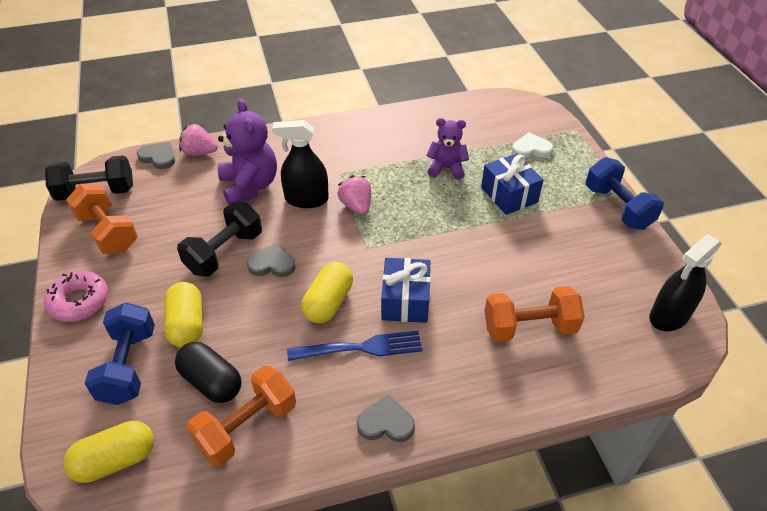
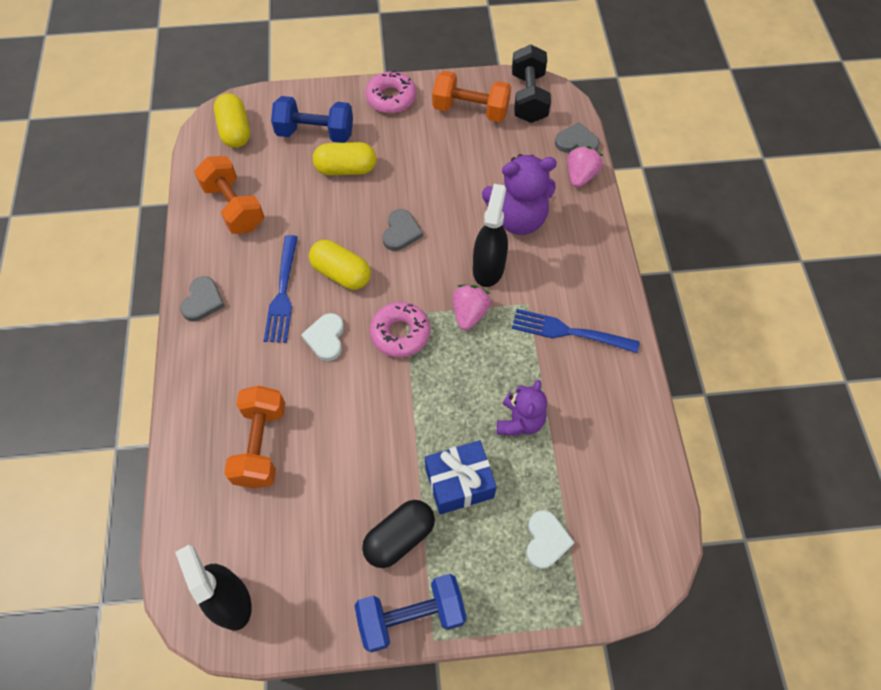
camera: 100 degrees right, 15 degrees up
orange dumbbell [66,184,138,254] -> orange dumbbell turned 45 degrees clockwise [432,71,511,122]
grey heart [137,142,175,169] -> grey heart turned 120 degrees counterclockwise [555,122,600,152]
black capsule [175,342,241,403] -> black capsule moved to [362,500,435,568]
black dumbbell [177,202,262,276] -> none
pink strawberry [337,175,371,215] -> pink strawberry turned 60 degrees counterclockwise [452,285,491,330]
blue gift [381,258,431,323] -> white heart [301,313,344,361]
none -> pink donut [370,302,430,357]
none -> blue fork [512,309,640,353]

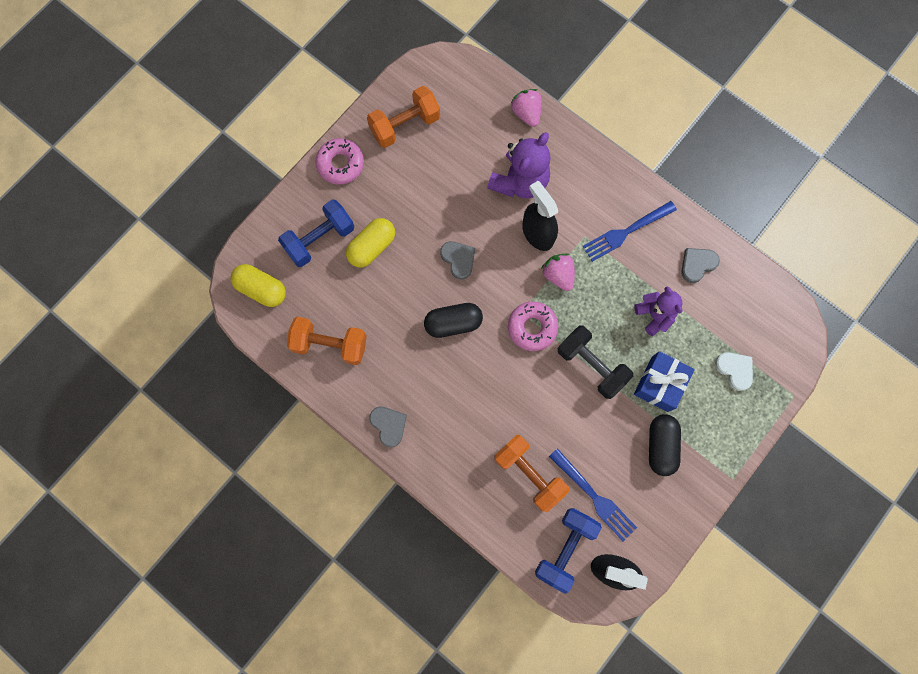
camera: 45 degrees left, 15 degrees up
blue fork [264,235,298,343] -> blue fork moved to [549,448,637,541]
white heart [301,313,344,361] -> none
yellow capsule [309,240,371,290] -> black capsule [424,303,483,338]
blue dumbbell [355,574,467,653] -> blue dumbbell moved to [535,508,602,594]
black dumbbell [512,44,551,123] -> black dumbbell moved to [557,325,633,399]
grey heart [555,122,600,152] -> grey heart moved to [681,248,720,283]

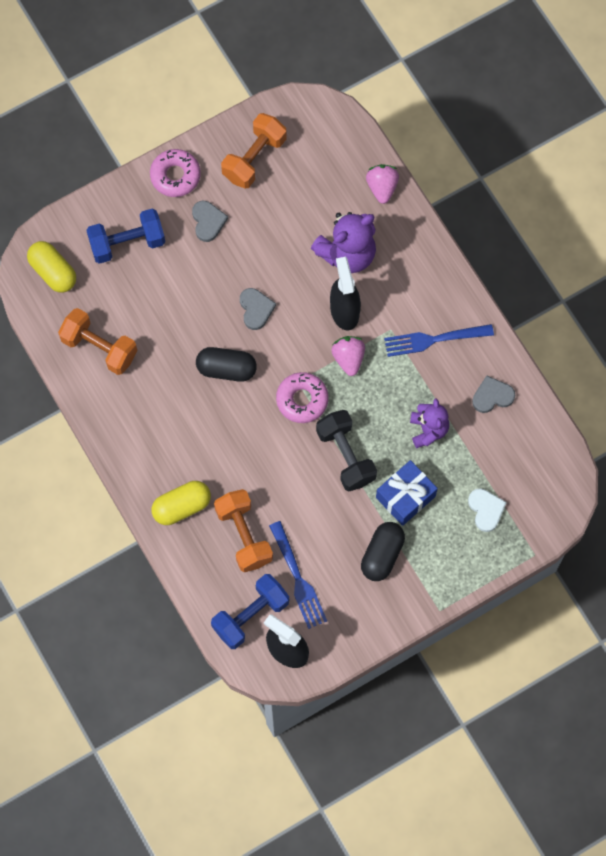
camera: 20 degrees right, 5 degrees down
yellow capsule [346,218,395,267] -> yellow capsule moved to [152,481,211,525]
orange dumbbell [367,86,440,148] -> orange dumbbell turned 45 degrees counterclockwise [221,113,287,189]
grey heart [369,406,407,447] -> grey heart moved to [192,201,228,242]

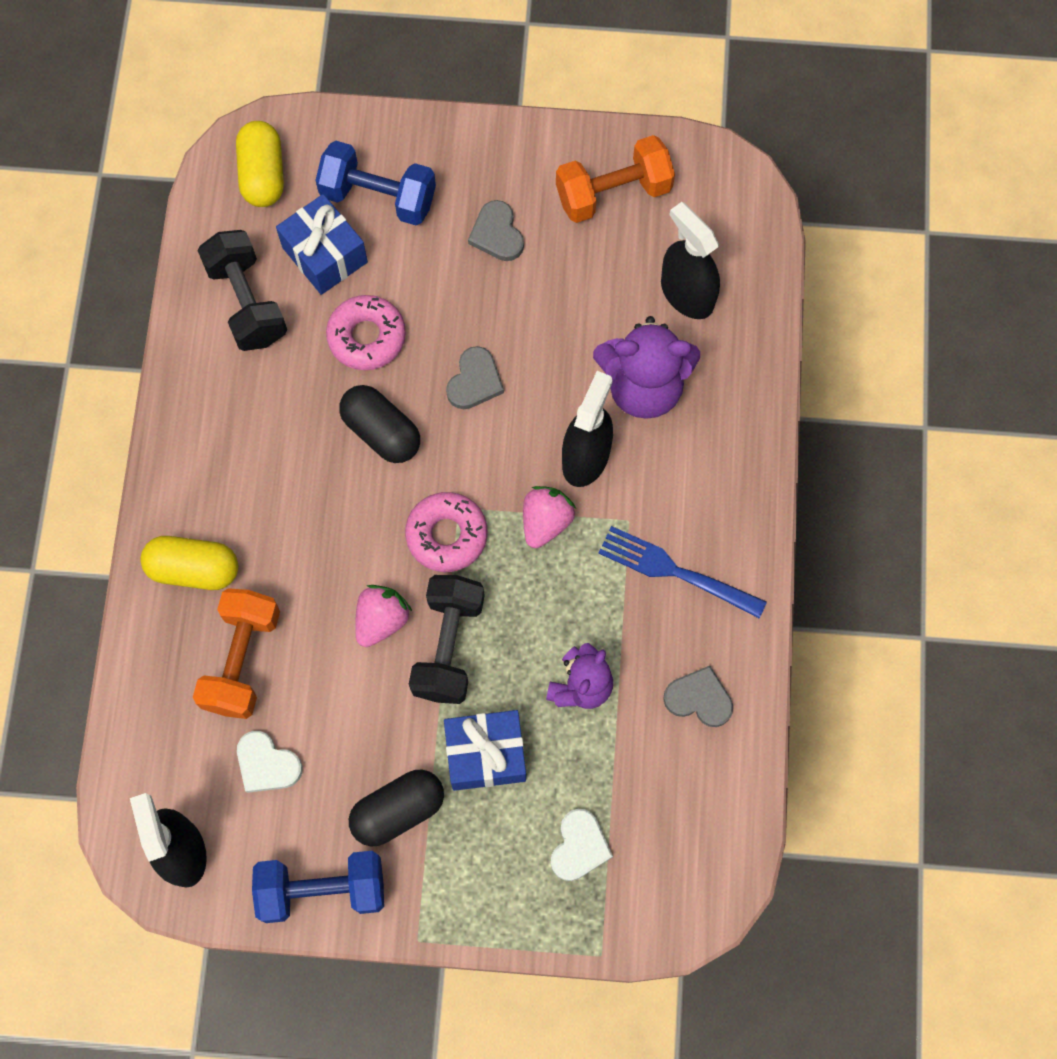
camera: 35 degrees right, 0 degrees up
orange dumbbell [58,308,137,375] -> black dumbbell [197,230,287,351]
pink donut [150,149,201,197] -> pink donut moved to [326,295,406,370]
grey heart [192,201,228,242] -> grey heart turned 135 degrees clockwise [468,200,524,261]
blue dumbbell [211,574,289,649] -> blue dumbbell moved to [252,851,384,923]
blue fork [269,521,327,629] -> white heart [237,731,303,793]
pink strawberry [366,164,399,204] -> pink strawberry moved to [355,585,412,647]
none -> blue gift [276,194,368,295]
none -> black spray bottle [661,202,720,319]

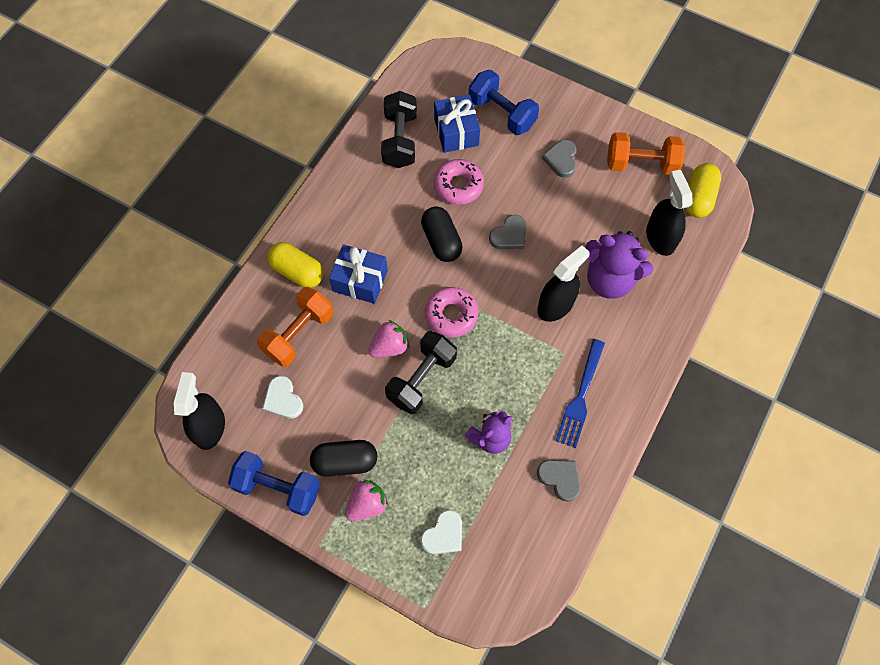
camera: 25 degrees right, 5 degrees down
yellow capsule [236,121,284,207] -> yellow capsule moved to [685,163,721,218]
blue gift [444,710,526,791] -> blue gift moved to [329,244,388,304]
pink strawberry [523,486,576,548] -> pink strawberry moved to [345,480,388,521]
blue fork [598,526,767,618] -> blue fork turned 120 degrees counterclockwise [556,339,605,448]

